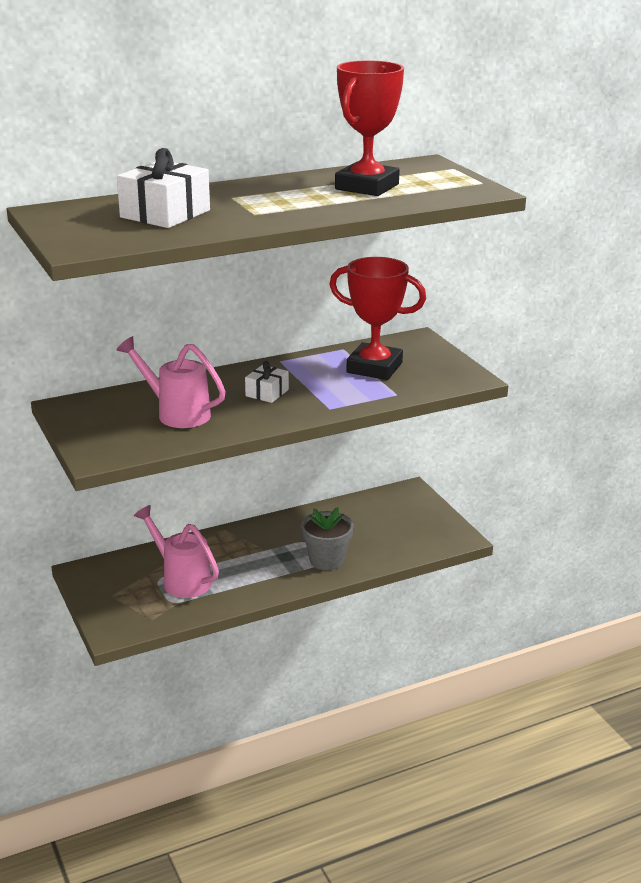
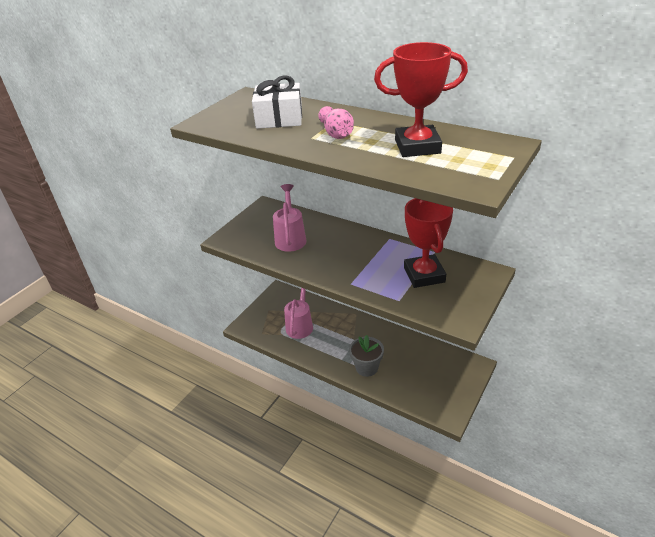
camera: 60 degrees right, 10 degrees up
white gift [245,361,289,403] -> none
none -> pink vase [318,106,354,139]

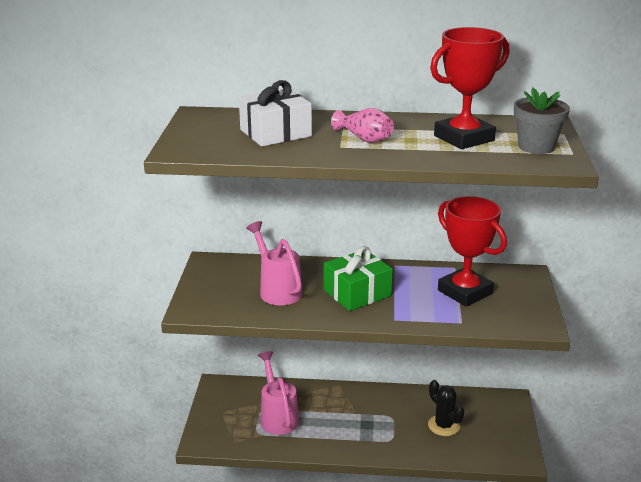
camera: 30 degrees left, 10 degrees down
grey flower pot [349,335,384,377] -> grey flower pot moved to [514,88,570,154]
none -> green gift [324,246,393,311]
none -> black cactus [428,380,464,436]

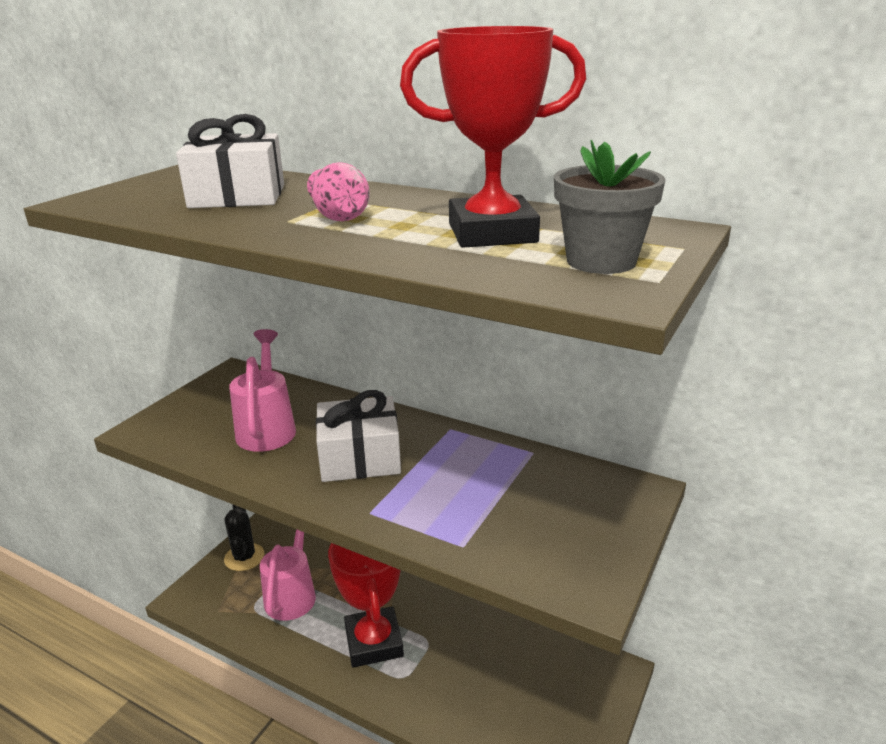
camera: 25 degrees right, 0 degrees up
green gift [324,246,393,311] -> white gift [316,390,401,482]
black cactus [428,380,464,436] -> black cactus moved to [224,505,265,571]
red trophy [438,196,507,307] -> red trophy moved to [328,543,404,668]

